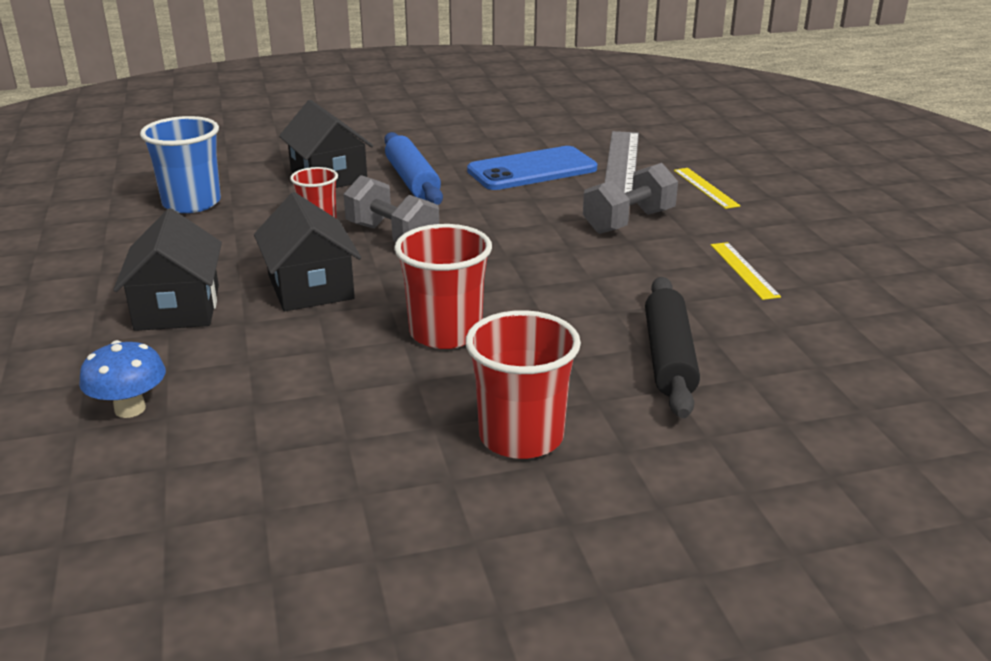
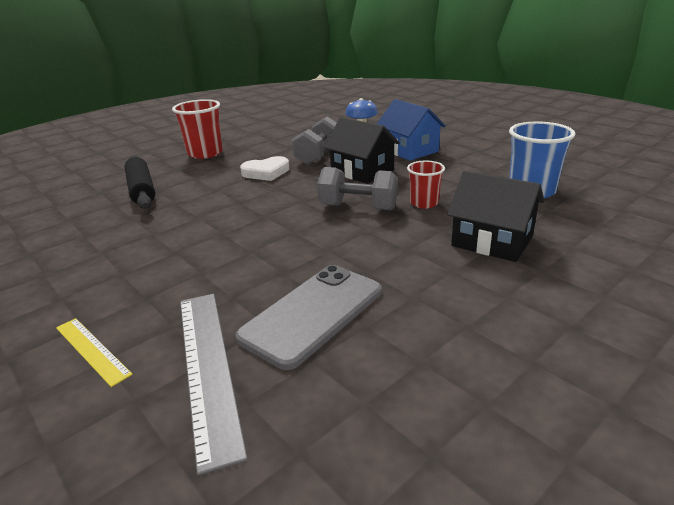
camera: 155 degrees right, 0 degrees up
black house [113,208,222,331] -> blue house [377,99,446,161]
blue rolling pin [384,132,443,205] -> none
red cup [394,224,492,349] -> white heart [240,156,289,181]
blue phone [467,146,597,190] -> grey phone [235,265,381,370]
grey dumbbell [583,163,678,234] -> grey dumbbell moved to [292,116,337,165]
yellow ruler [711,242,781,300] -> none

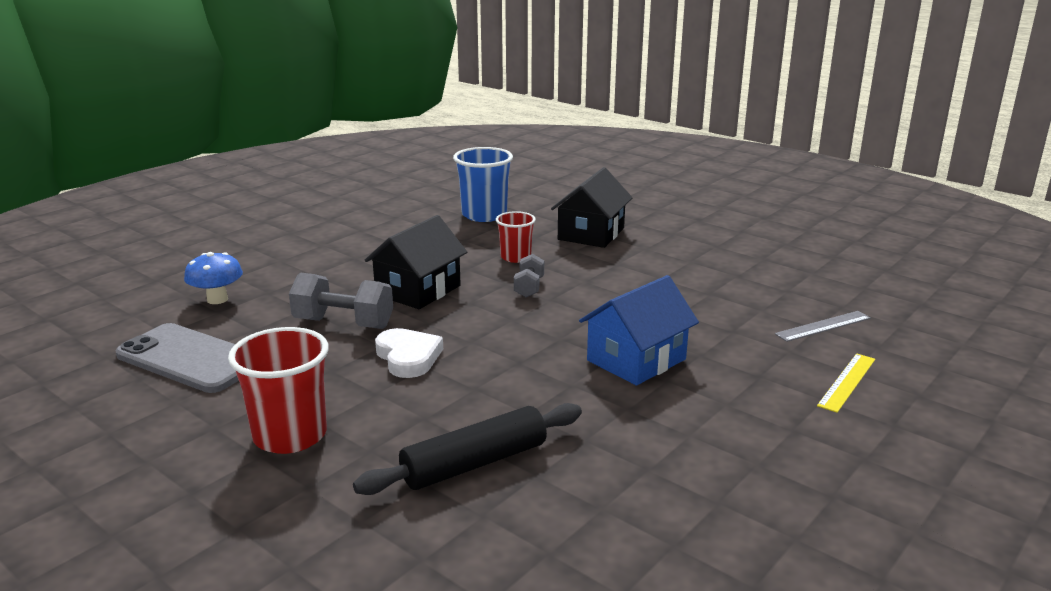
camera: 100 degrees left, 5 degrees down
grey ruler [180,294,248,475] -> grey ruler [775,311,871,342], size x0.56
grey phone [235,265,381,370] -> grey phone moved to [115,323,239,393]
grey dumbbell [317,167,398,210] -> grey dumbbell [514,254,544,297], size x0.58
blue house [377,99,446,161] -> blue house moved to [579,275,699,386]

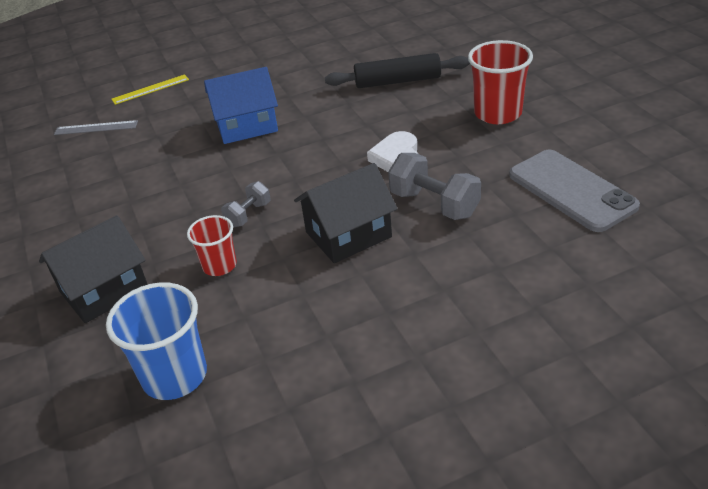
camera: 150 degrees left, 15 degrees up
blue mushroom [184,252,243,304] -> none

